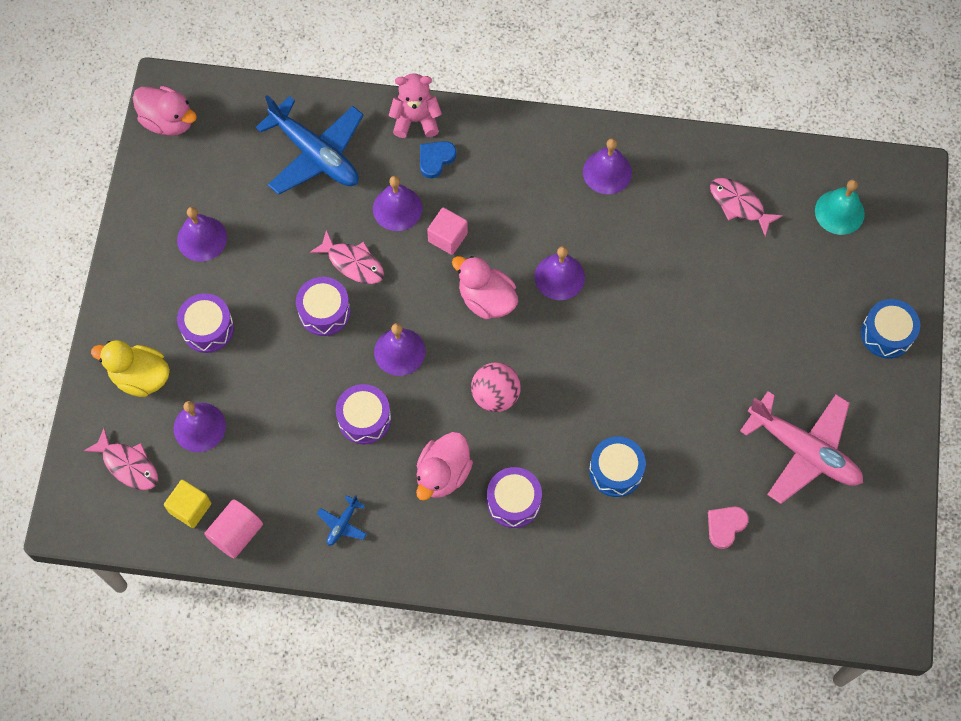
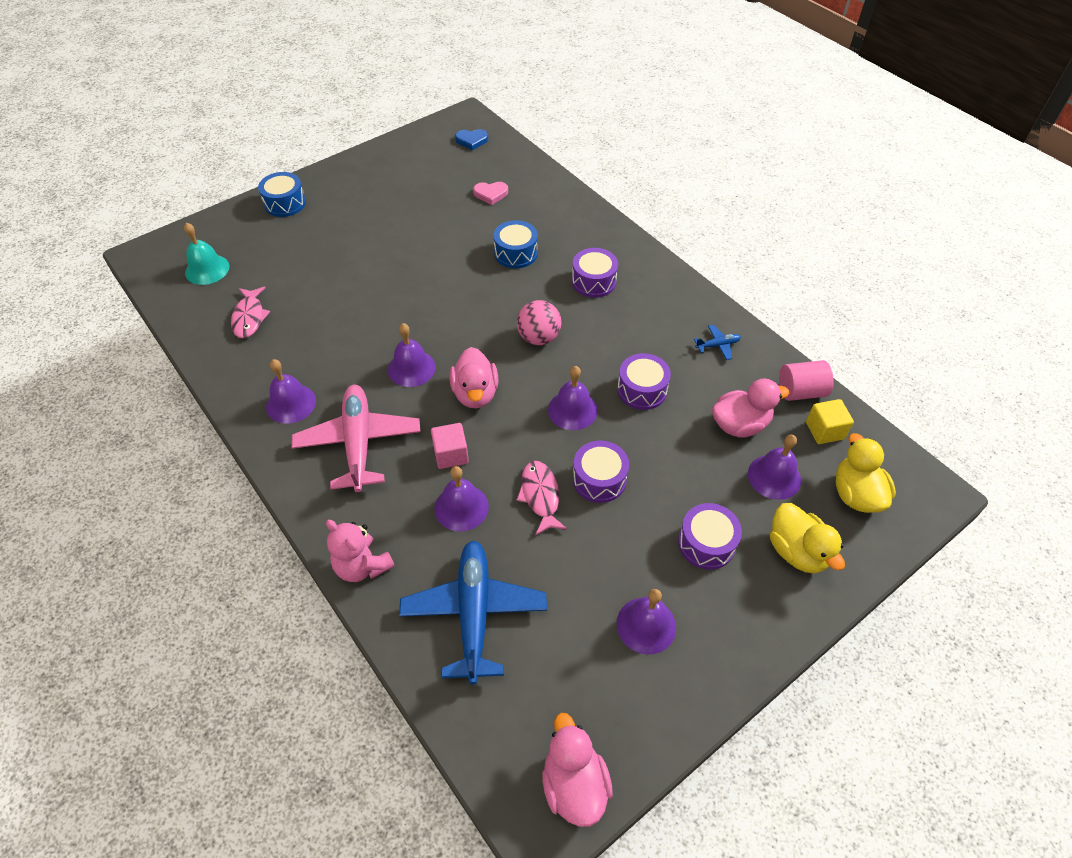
camera: 135 degrees left, 15 degrees down
pink fish [84,428,158,490] -> yellow duck [836,433,896,513]
pink duck [416,432,473,500] -> pink duck moved to [712,378,789,438]
blue heart [420,141,456,178] -> blue heart moved to [455,129,488,150]
pink plane [740,391,863,504] -> pink plane moved to [291,385,421,492]

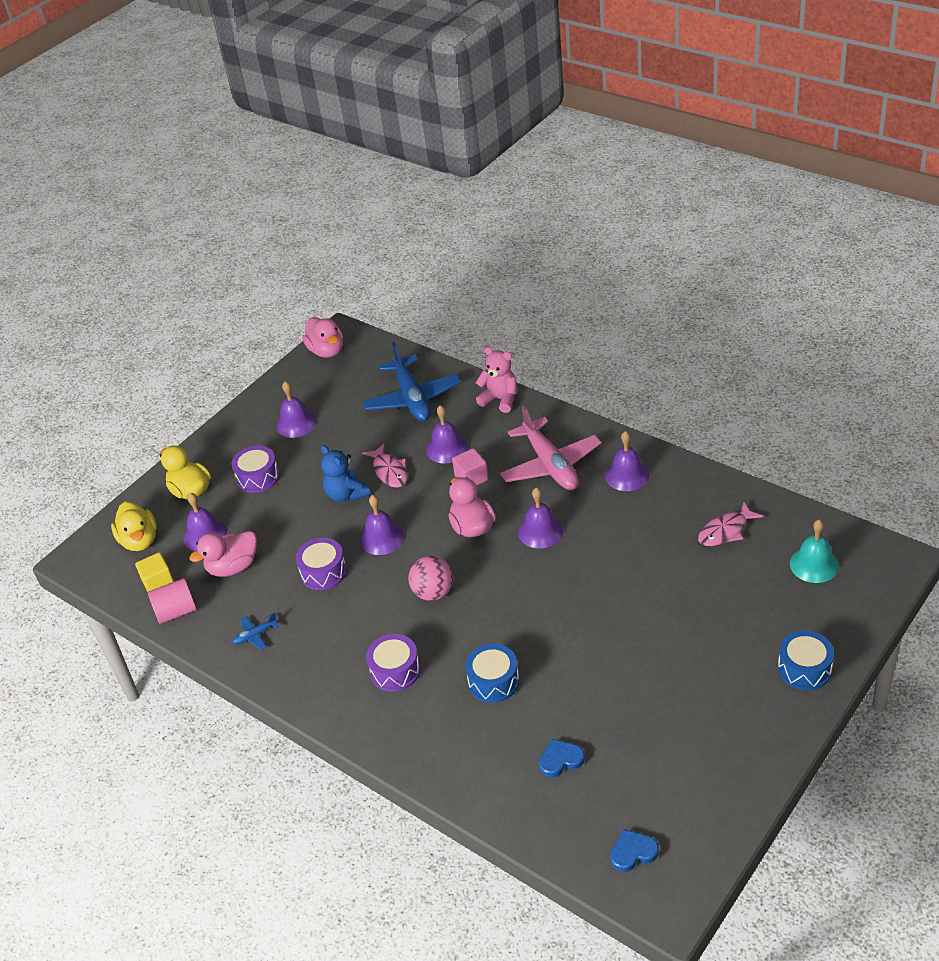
camera: 170 degrees right, 10 degrees down
pink fish [231,287,270,338] -> pink fish turned 105 degrees counterclockwise [698,502,763,546]
pink heart [473,182,508,205] -> blue heart [539,739,585,778]
purple drum [573,440,629,503] -> blue teddy bear [321,445,370,502]

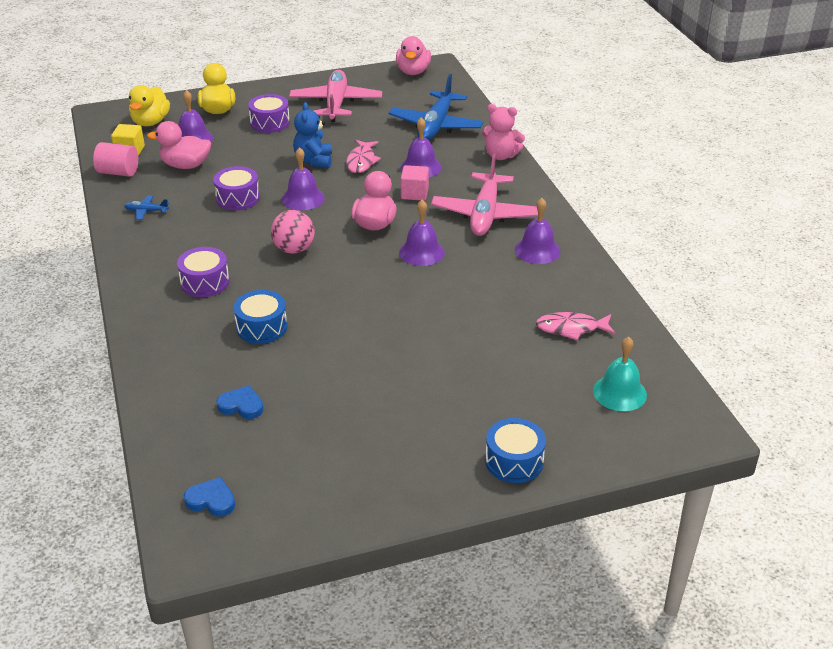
camera: 30 degrees right, 5 degrees down
purple bell [276,381,316,438] -> pink plane [289,70,382,122]
pink teddy bear [476,347,517,413] -> pink teddy bear turned 135 degrees clockwise [482,104,525,160]

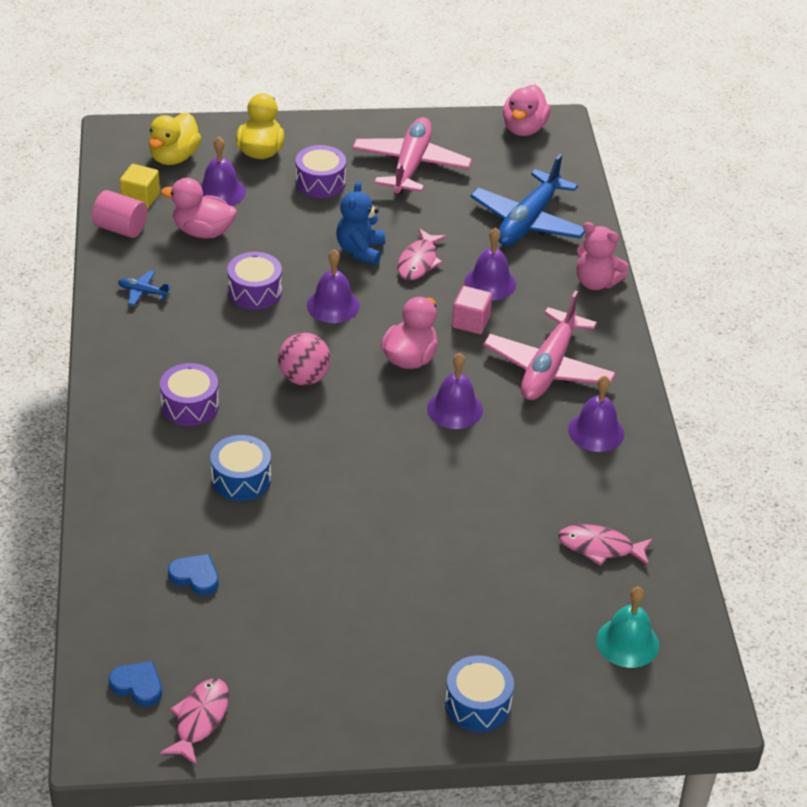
camera: 10 degrees right, 5 degrees up
none -> pink fish [160,679,229,766]

